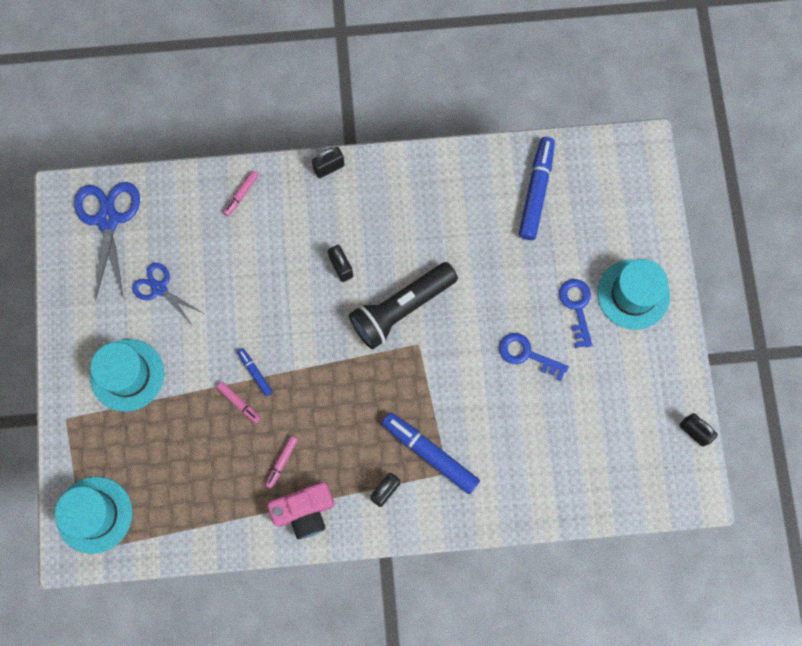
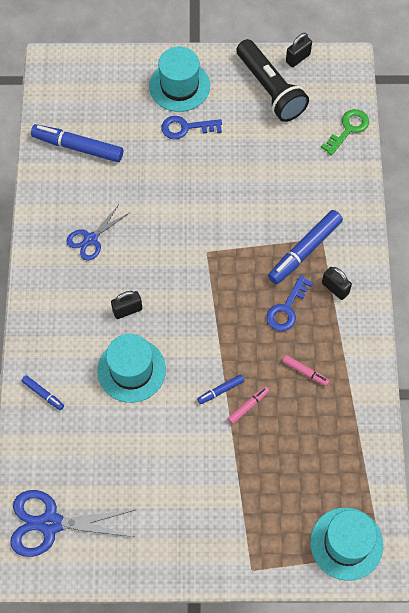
camera: 85 degrees left, 10 degrees down
turquoise hat [90,339,164,412] -> turquoise hat moved to [97,334,166,403]
blue scissors [132,263,203,325] -> blue scissors moved to [66,206,129,261]
pink marker [223,171,259,216] -> blue marker [21,375,64,410]
pink camera [267,482,334,539] -> none
black padlock [312,147,345,178] -> none
black flashlight [349,262,458,349] -> black flashlight moved to [236,39,309,122]
blue key [499,333,569,381] -> blue key moved to [266,275,313,331]
none -> green key [321,109,369,155]

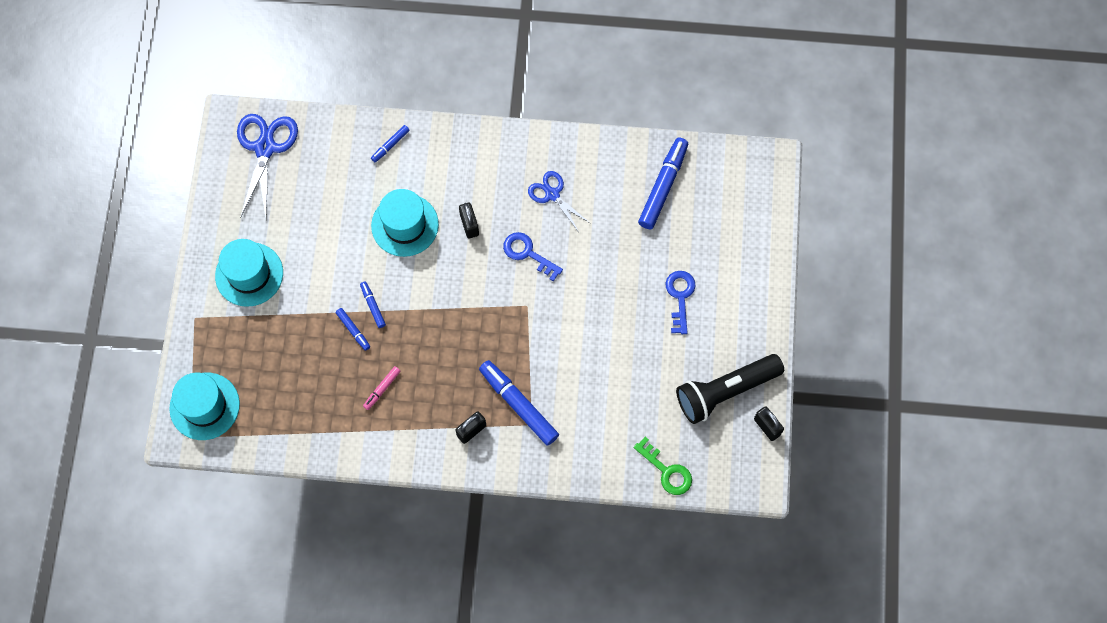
camera: 95 degrees right, 5 degrees up
turquoise hat [149,47,210,112] -> turquoise hat moved to [215,239,283,307]
pink marker [228,386,269,424] -> blue marker [336,308,370,351]
blue key [266,275,313,331] -> blue key moved to [503,232,563,281]

